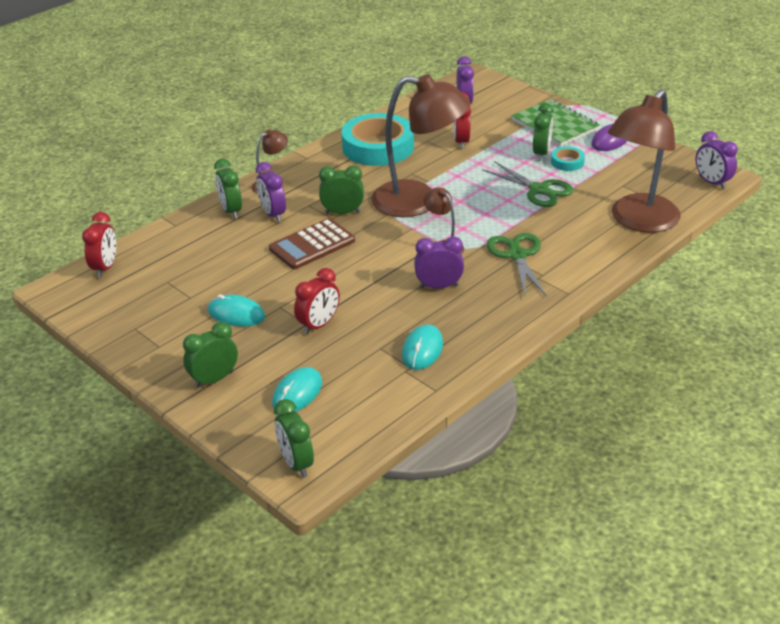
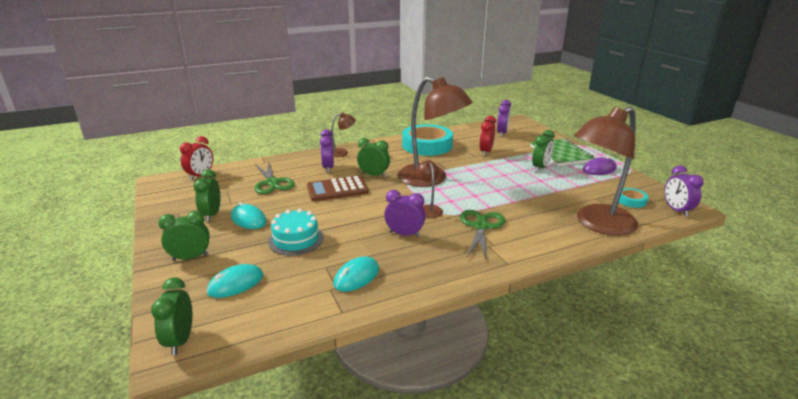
camera: 20 degrees right, 10 degrees down
green clock [214,159,242,219] -> green clock moved to [193,169,221,222]
red clock [294,268,340,334] -> turquoise cake [268,209,324,256]
green scissors [482,161,573,207] -> green scissors moved to [255,161,295,194]
turquoise tape [551,147,585,171] -> turquoise tape moved to [619,188,648,208]

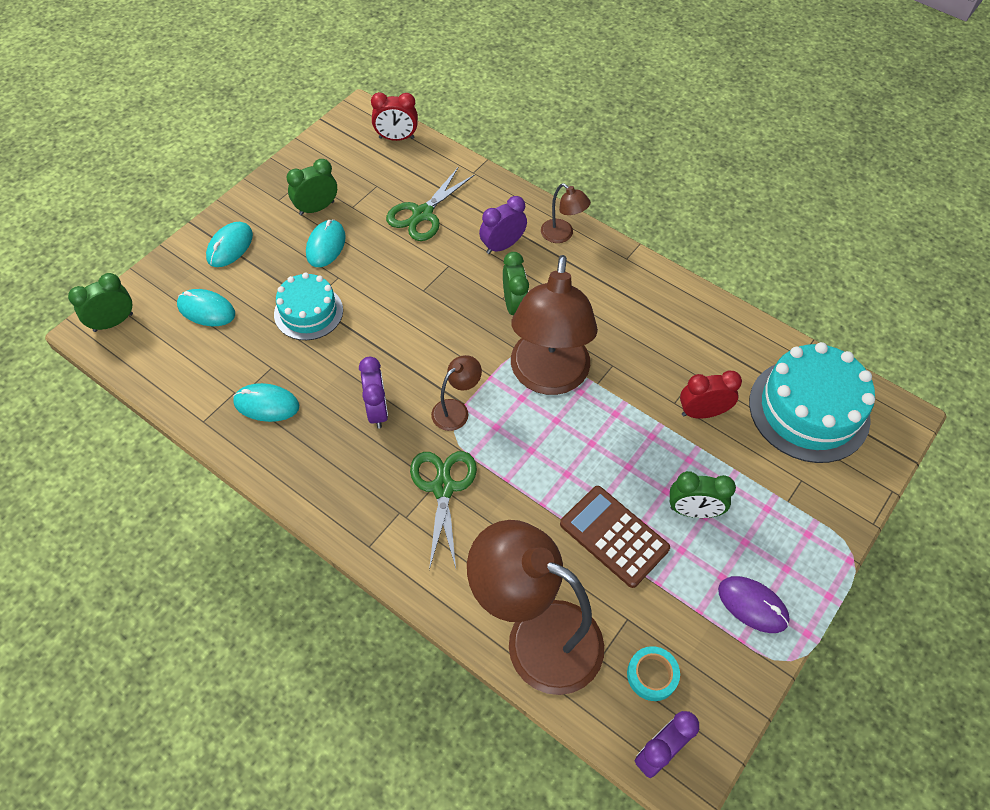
camera: 60 degrees right, 30 degrees up
green clock [158,211,210,261] -> turquoise mouse [206,222,253,267]
brown calculator [307,176,369,201] -> brown calculator moved to [560,486,670,588]
turquoise tape [402,124,453,156] -> none
green scissors [460,210,505,261] -> green scissors turned 75 degrees counterclockwise [410,451,477,570]
purple clock [497,100,511,137] -> turquoise cake [749,342,875,463]
green notebook [530,139,595,166] -> none

